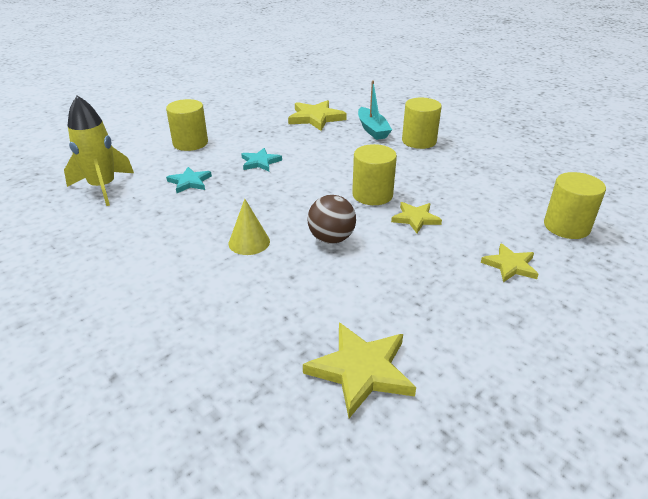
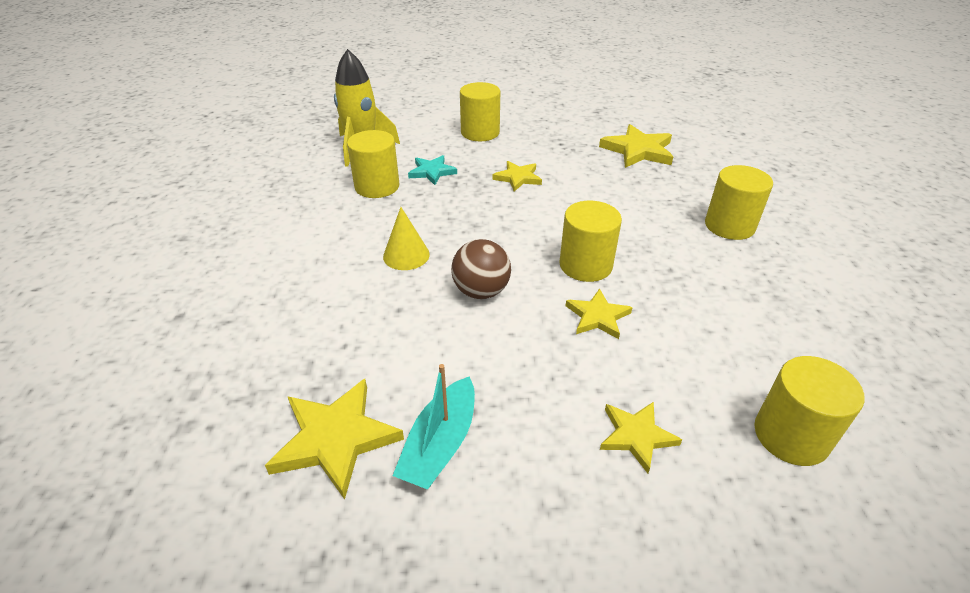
camera: 40 degrees right, 5 degrees up
turquoise star [241,148,282,171] -> yellow star [492,161,542,191]
turquoise boat [358,81,392,140] -> turquoise boat moved to [393,364,475,490]
none -> yellow cylinder [347,130,399,198]

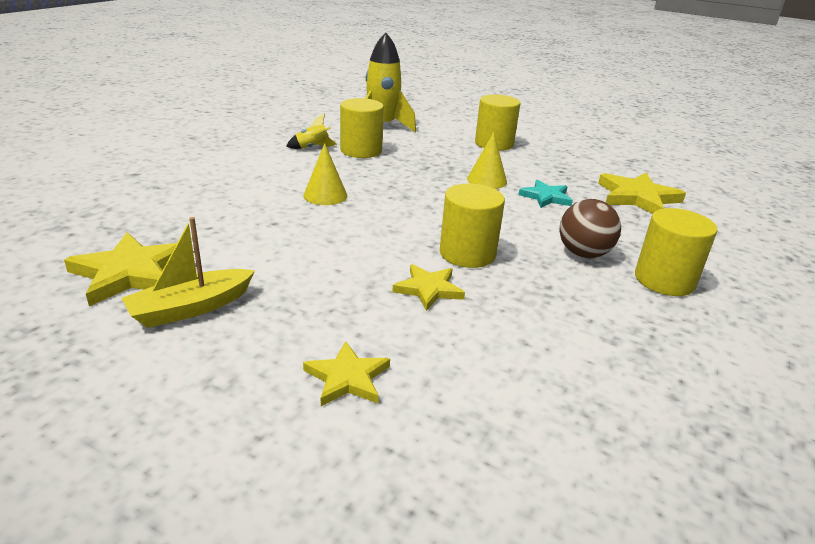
camera: 30 degrees right, 10 degrees down
turquoise boat [393,364,475,490] -> yellow boat [121,217,255,328]
turquoise star [408,155,457,185] -> turquoise star moved to [518,180,573,208]
brown ball [451,239,511,299] -> brown ball moved to [560,199,621,258]
yellow star [492,161,542,191] -> yellow cone [467,132,507,189]
yellow cylinder [754,356,865,466] -> none
none -> yellow rocket [286,113,337,149]

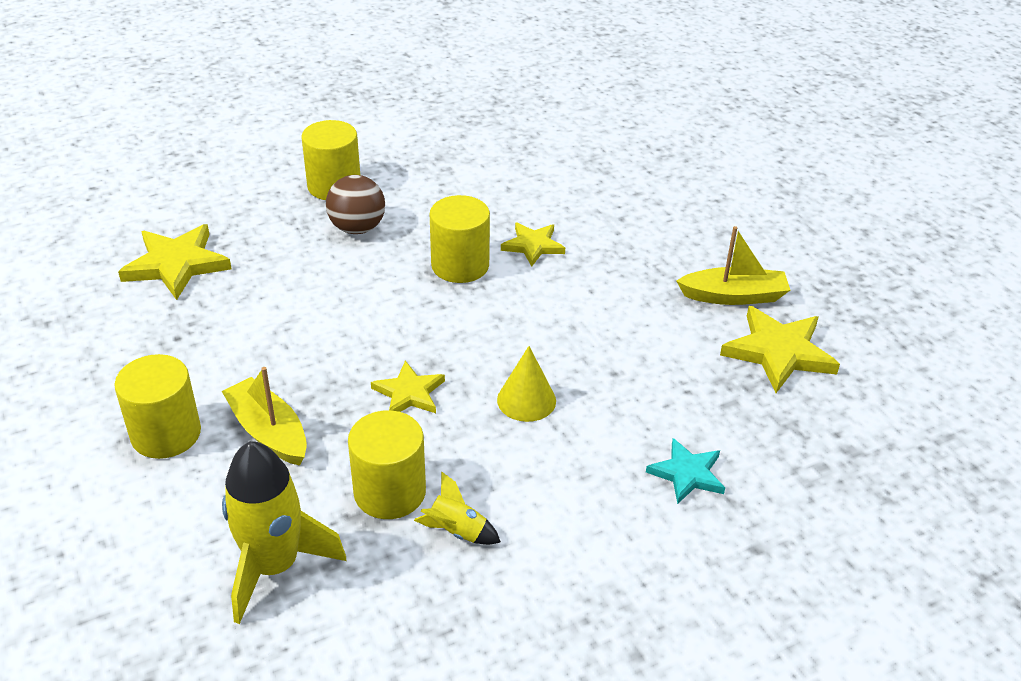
camera: 145 degrees left, 10 degrees up
yellow star [303,341,390,406] -> yellow star moved to [371,361,445,413]
yellow cone [467,132,507,189] -> none
turquoise star [518,180,573,208] -> turquoise star moved to [646,438,725,504]
none -> yellow boat [222,367,307,466]

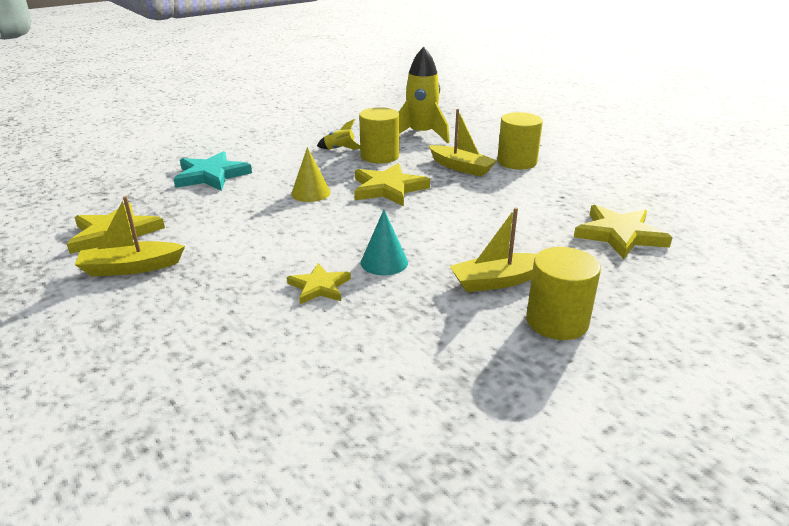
camera: 170 degrees right, 10 degrees down
brown ball [326,175,385,234] -> yellow boat [450,207,537,292]
yellow star [371,361,445,413] -> yellow star [354,163,430,206], size x1.62
yellow cylinder [430,195,490,283] -> turquoise cone [361,210,408,275]
turquoise star [646,438,725,504] -> turquoise star [174,151,252,191], size x1.62

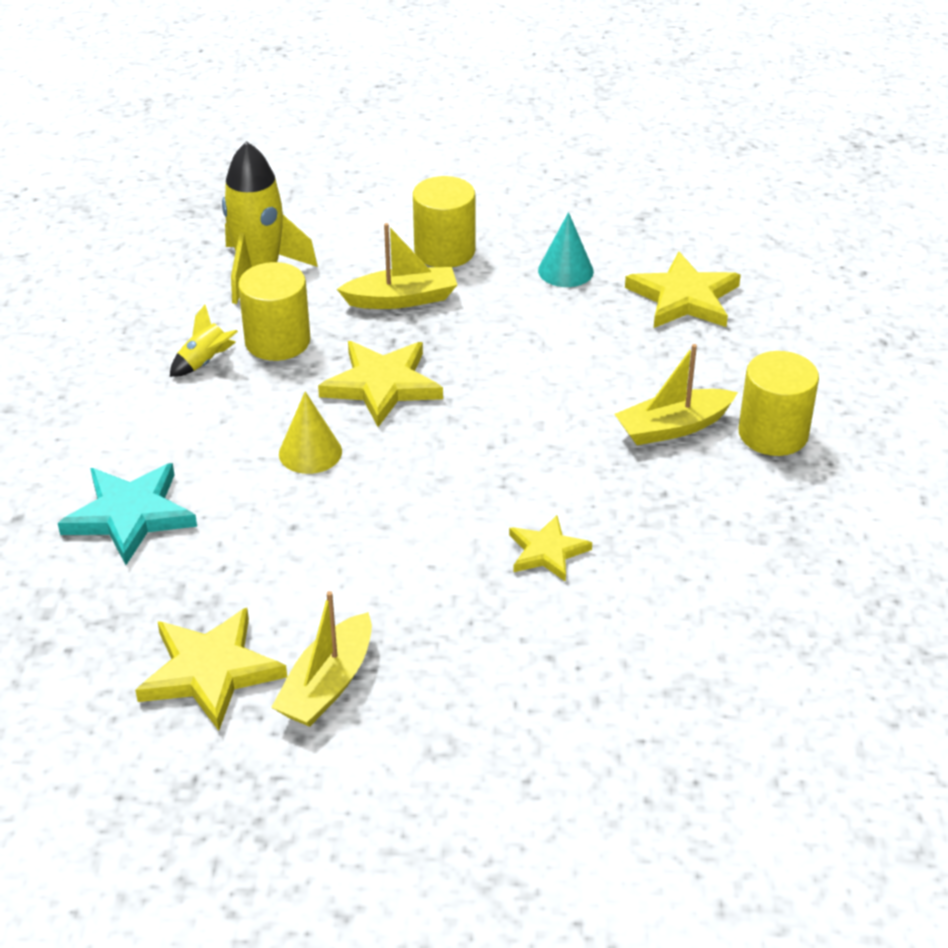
camera: 50 degrees left, 10 degrees up
turquoise cone [361,210,408,275] -> turquoise cone moved to [538,212,594,287]
yellow boat [450,207,537,292] -> yellow boat turned 45 degrees clockwise [615,344,738,445]

